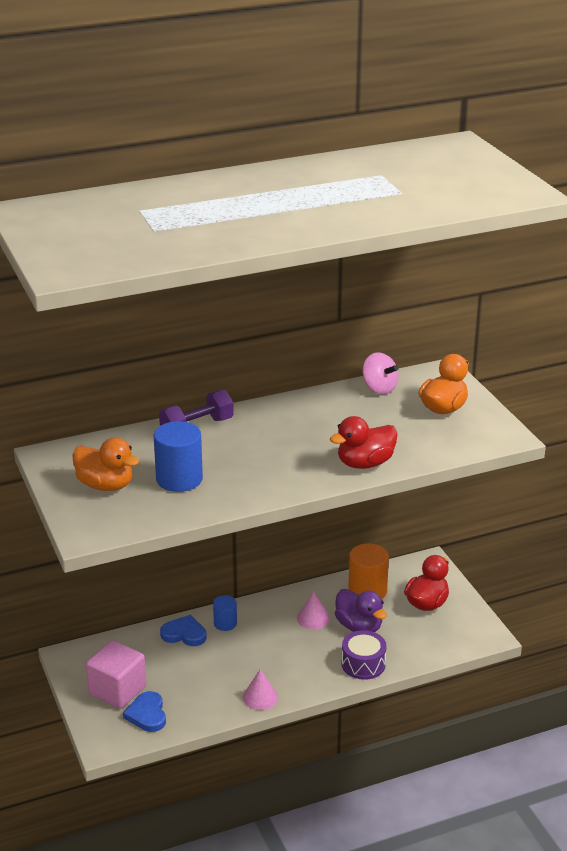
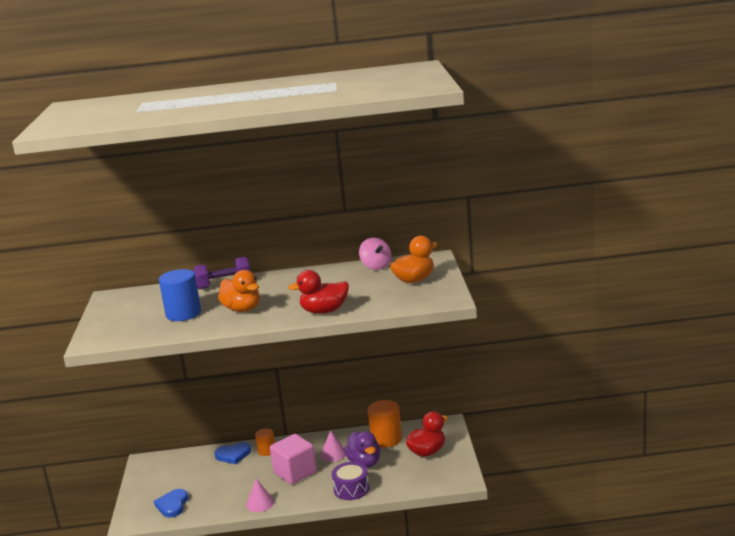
camera: 20 degrees right, 10 degrees down
orange duck [72,437,139,491] -> orange duck moved to [218,270,260,312]
pink cube [86,640,146,709] -> pink cube moved to [270,434,317,485]
blue heart [160,615,207,646] -> blue heart turned 135 degrees clockwise [214,442,251,464]
blue cylinder [213,595,237,631] -> orange cylinder [255,428,275,456]

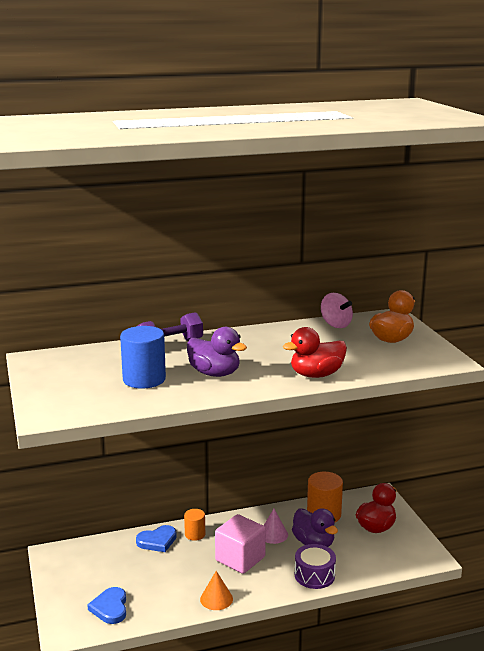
camera: 15 degrees left, 0 degrees up
orange duck [218,270,260,312] -> purple duck [187,327,247,377]
pink cone [246,479,274,512] -> orange cone [200,571,233,610]

